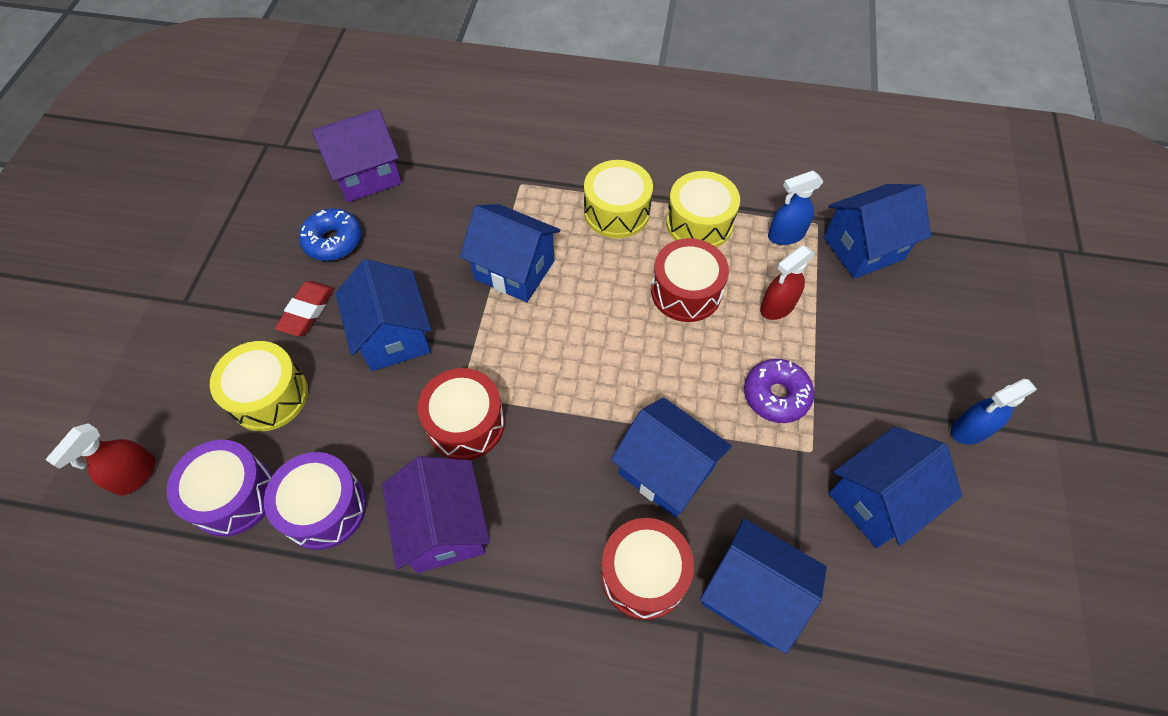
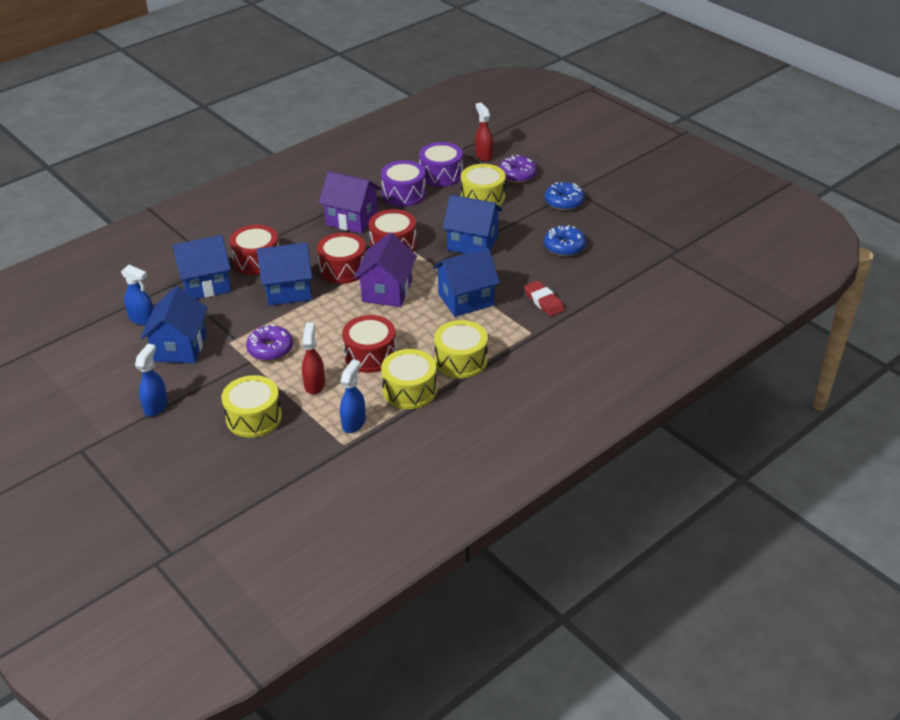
camera: 130 degrees right, 20 degrees down
red eraser [275,281,334,336] -> red eraser moved to [524,281,565,317]
purple house [312,109,402,202] -> purple house moved to [354,233,417,307]
blue house [824,184,931,279] -> none
none -> blue spray bottle [121,265,153,325]
none -> yellow drum [221,375,282,438]
none -> red drum [317,232,366,284]
none -> purple donut [499,155,537,183]
none -> blue donut [545,182,585,211]

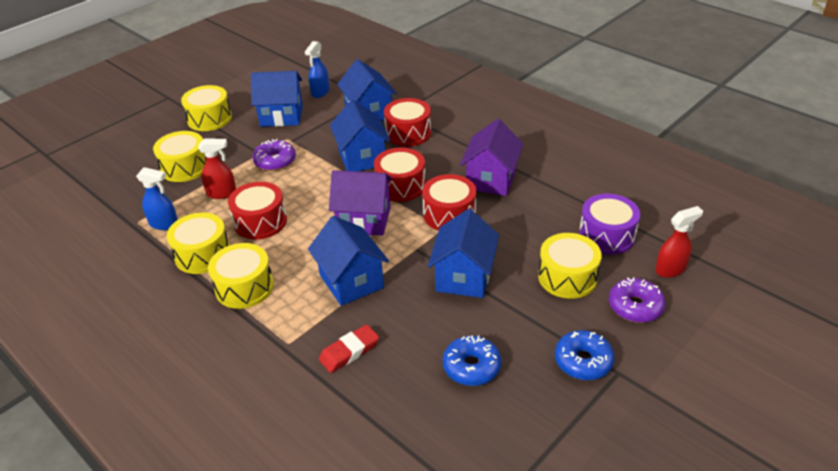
camera: 85 degrees right, 0 degrees up
blue spray bottle [135,344,168,417] -> yellow drum [181,85,232,131]
purple drum [381,160,426,207] -> none

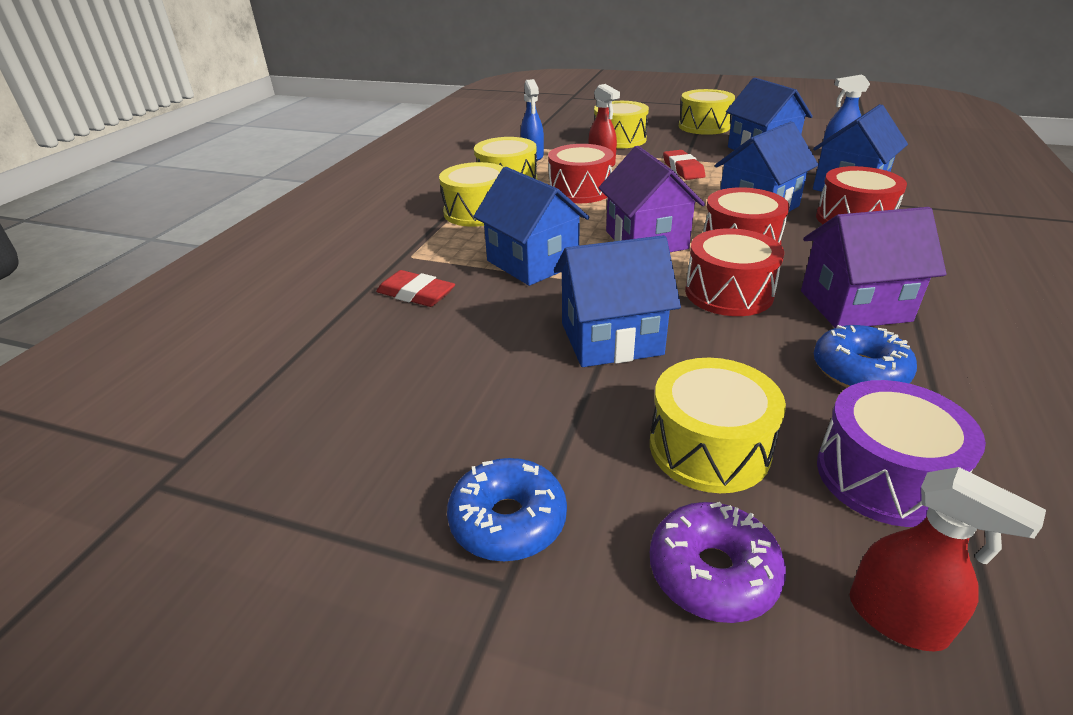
camera: 65 degrees right, 5 degrees down
purple donut [253,139,296,171] -> red eraser [663,150,705,180]
blue house [308,216,389,306] -> blue house turned 75 degrees counterclockwise [473,167,590,286]
blue donut [443,335,501,386] -> blue donut moved to [814,325,917,388]

